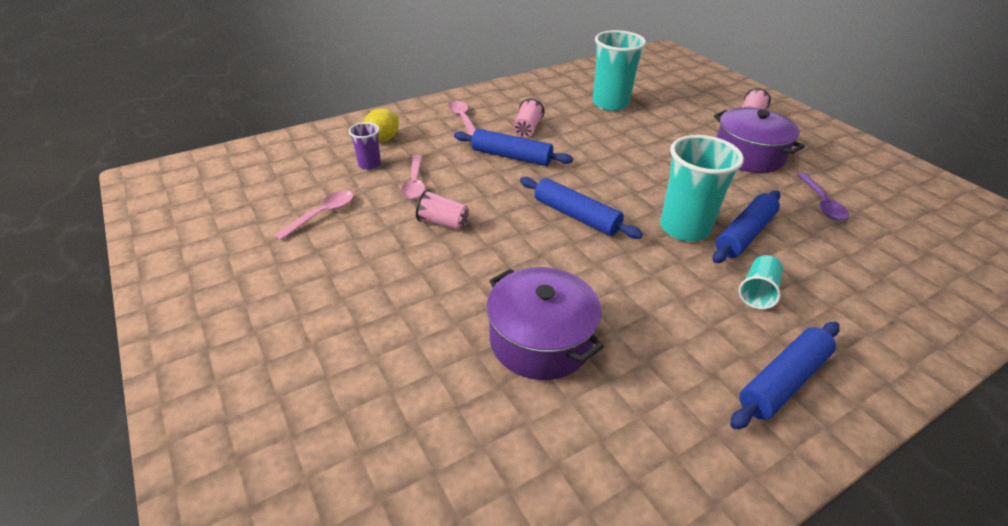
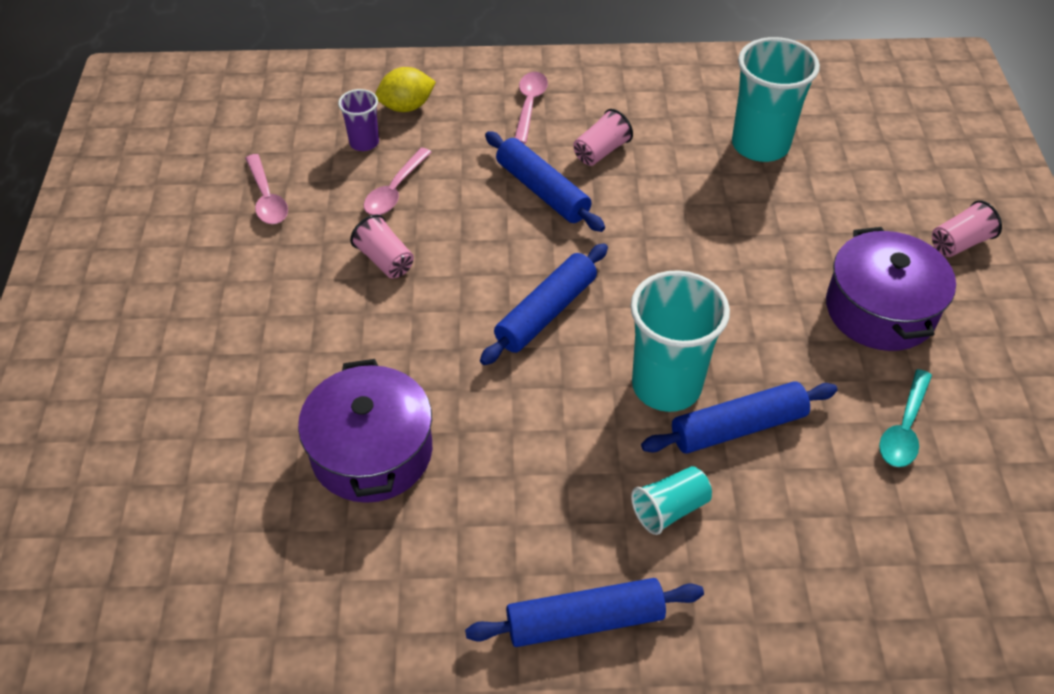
camera: 30 degrees right, 10 degrees up
pink spoon [274,191,354,240] -> pink spoon turned 90 degrees clockwise [245,154,288,224]
blue rolling pin [520,177,643,239] -> blue rolling pin turned 60 degrees clockwise [480,243,608,365]
purple spoon [797,173,849,221] -> turquoise spoon [879,369,932,467]

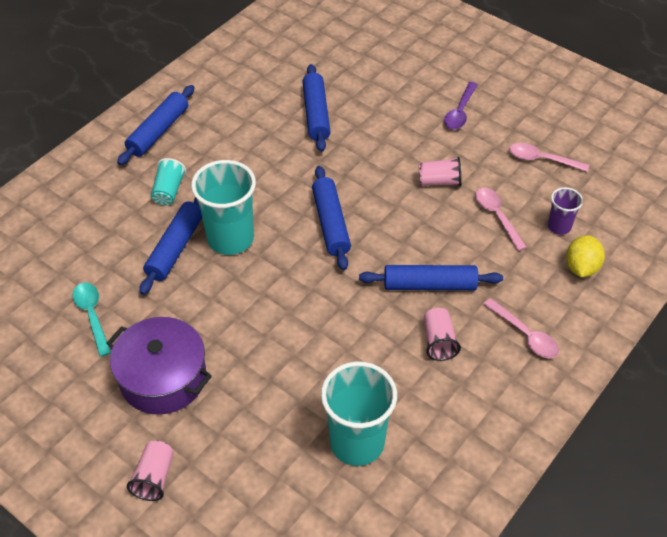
camera: 130 degrees right, 0 degrees up
purple pot [298,359,432,503] -> blue rolling pin [302,64,331,152]
none -> purple spoon [444,82,478,129]

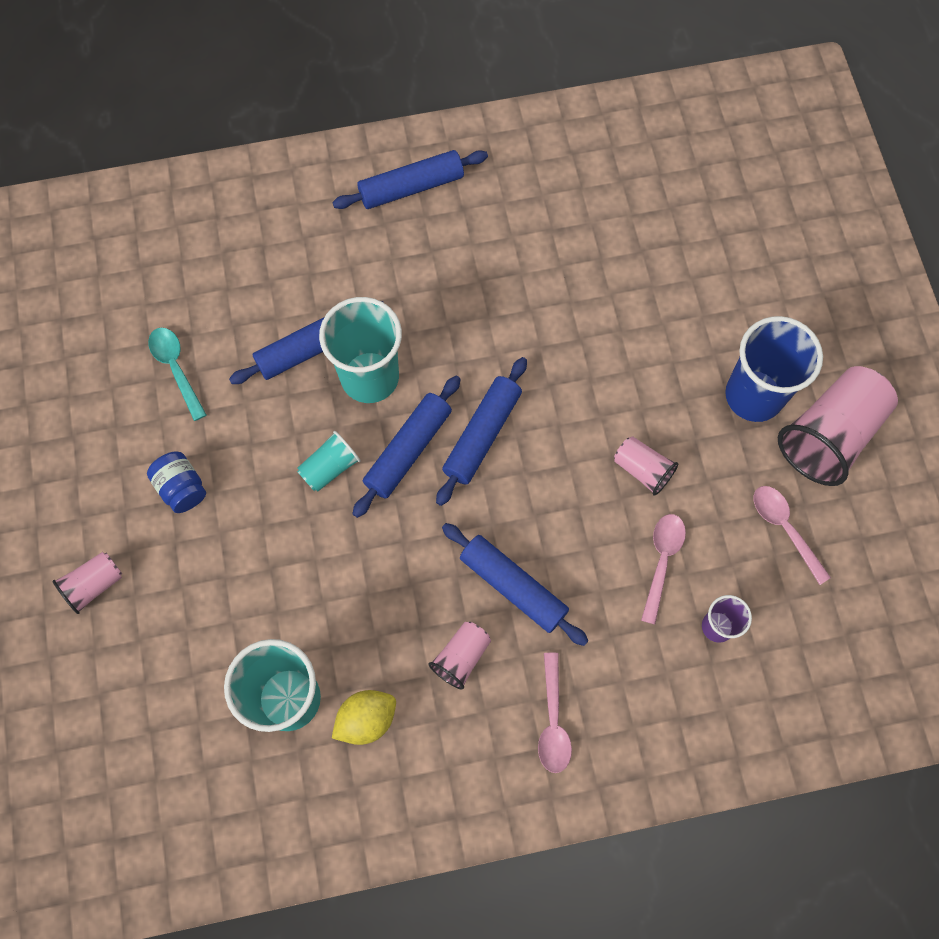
camera: 40 degrees right, 20 degrees up
turquoise spoon [73,282,111,357] -> turquoise spoon turned 45 degrees counterclockwise [148,328,206,421]
purple pot [107,317,212,415] -> blue jar [147,451,206,513]
turquoise cup [151,158,186,206] -> turquoise cup moved to [297,431,361,492]
blue rolling pin [302,64,331,152] -> blue rolling pin moved to [352,376,461,518]
purple spoon [444,82,478,129] -> blue cup [725,316,823,422]
yellow lemon [566,235,605,277] -> yellow lemon moved to [332,690,396,745]
none -> pink cup [778,366,898,486]

